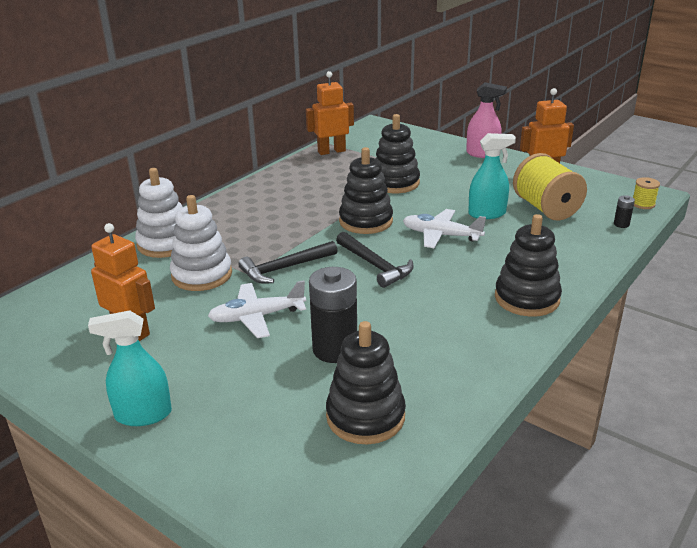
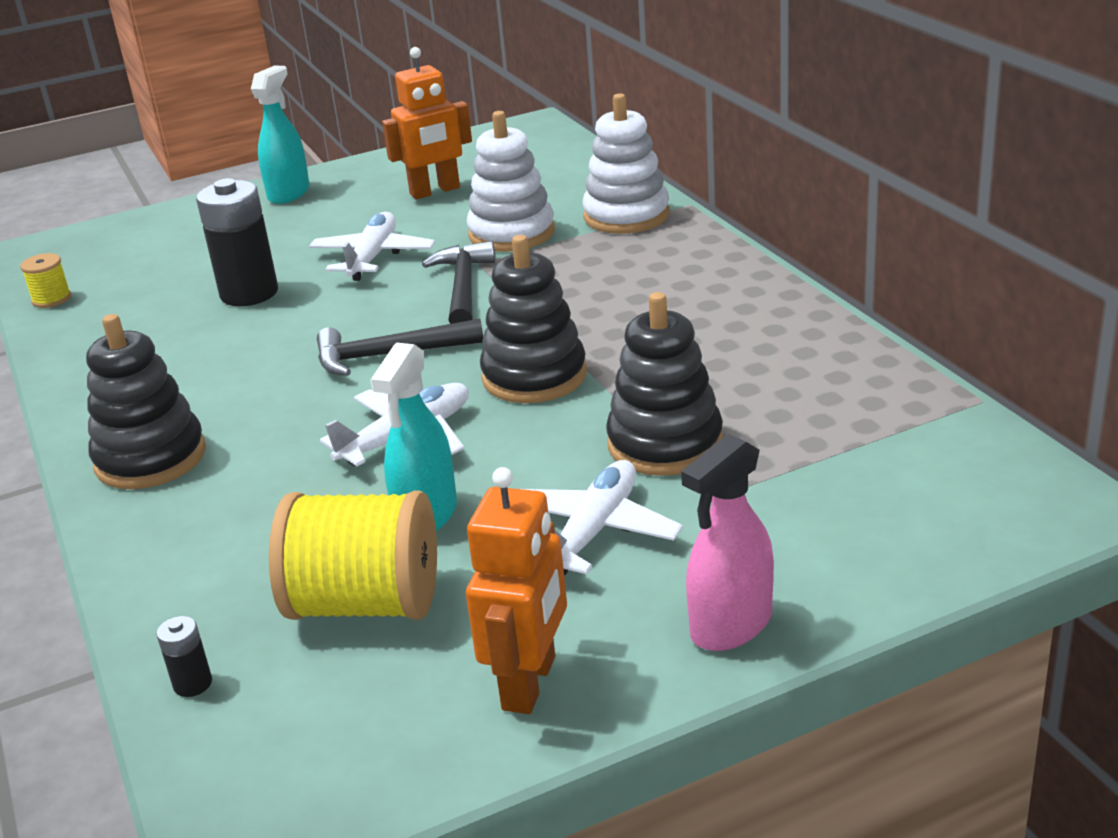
camera: 120 degrees right, 0 degrees up
orange robot [306,71,354,155] -> none
black stacking toy [326,321,406,445] -> none
yellow spool [633,177,660,209] -> yellow spool moved to [20,253,71,308]
none -> white plane [523,460,683,575]

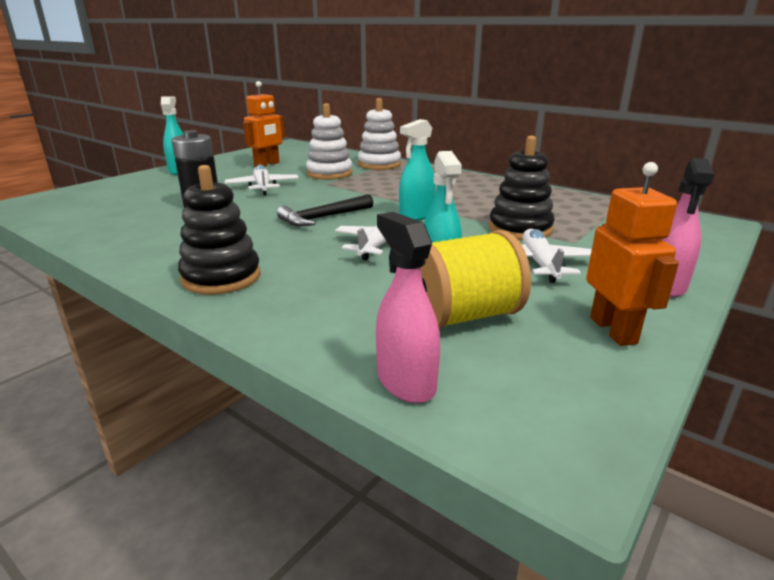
camera: 30 degrees left, 5 degrees down
yellow spool [20,253,71,308] -> none
black battery [156,616,212,697] -> pink spray bottle [376,212,440,403]
black hammer [422,241,495,324] -> none
black stacking toy [480,235,587,403] -> turquoise spray bottle [399,119,436,221]

